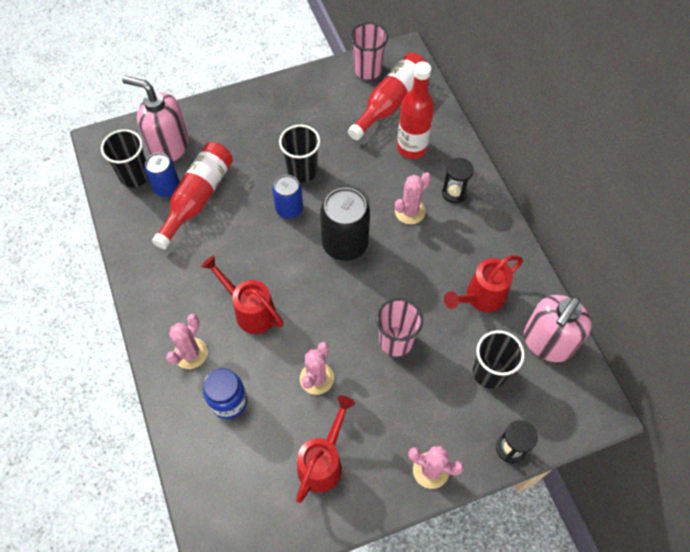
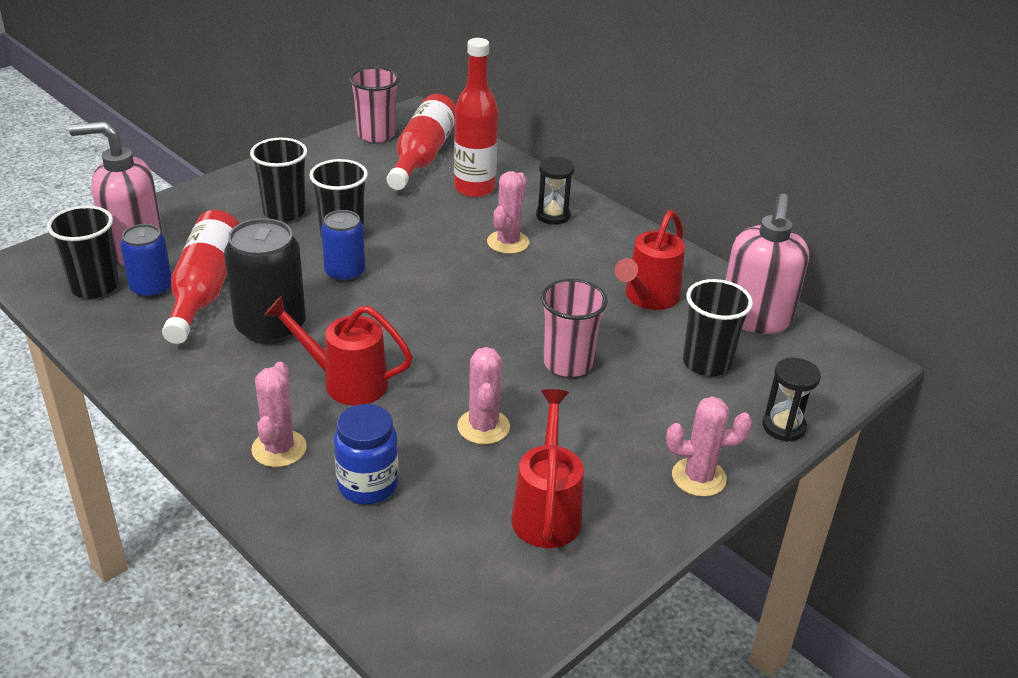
camera: 25 degrees left, 25 degrees down
black can [320,188,370,261] -> black can moved to [224,218,306,344]
none -> black cup [250,138,307,222]

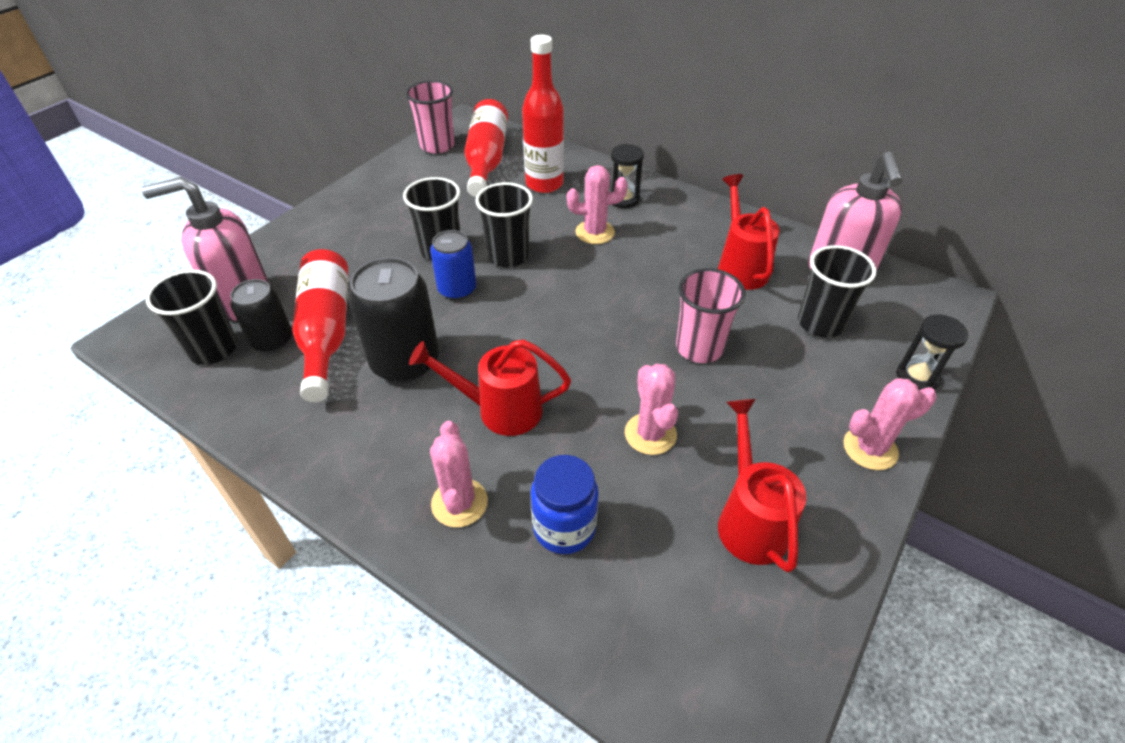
camera: 10 degrees left, 10 degrees up
blue can [120,224,172,298] -> black can [230,279,292,353]
black cup [250,138,307,222] -> black cup moved to [475,182,533,267]
pink cactus [487,171,529,254] -> pink cactus turned 75 degrees clockwise [567,165,628,244]
red watering can [615,210,685,310] -> red watering can turned 150 degrees clockwise [718,174,780,290]

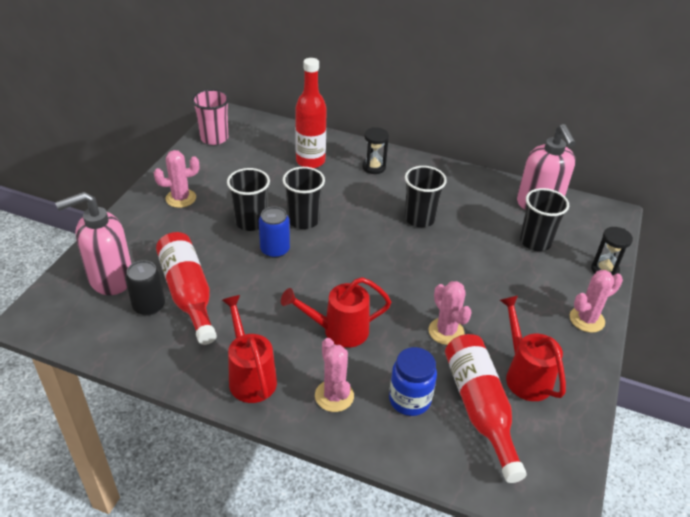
camera: 15 degrees left, 5 degrees down
black cup [146,270,237,365] -> black cup moved to [405,166,447,227]
black can [348,257,439,383] -> none
red bottle [464,99,508,197] -> red bottle moved to [445,334,527,483]
pink cactus [567,165,628,244] -> pink cactus moved to [154,150,199,208]
pink cup [676,268,746,363] -> none
red watering can [718,174,780,290] -> red watering can moved to [222,295,277,403]

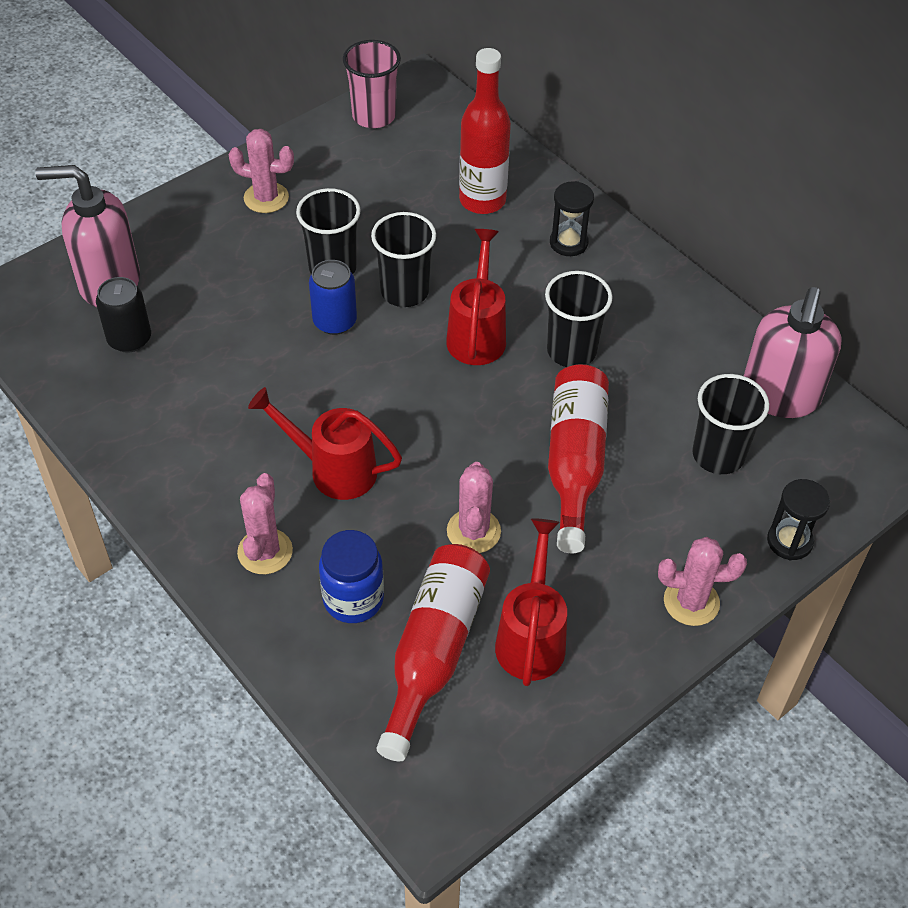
camera: 30 degrees right, 10 degrees up
red bottle [156,232,217,345] -> red bottle moved to [548,364,609,553]
red watering can [222,295,277,403] -> red watering can moved to [446,229,506,365]

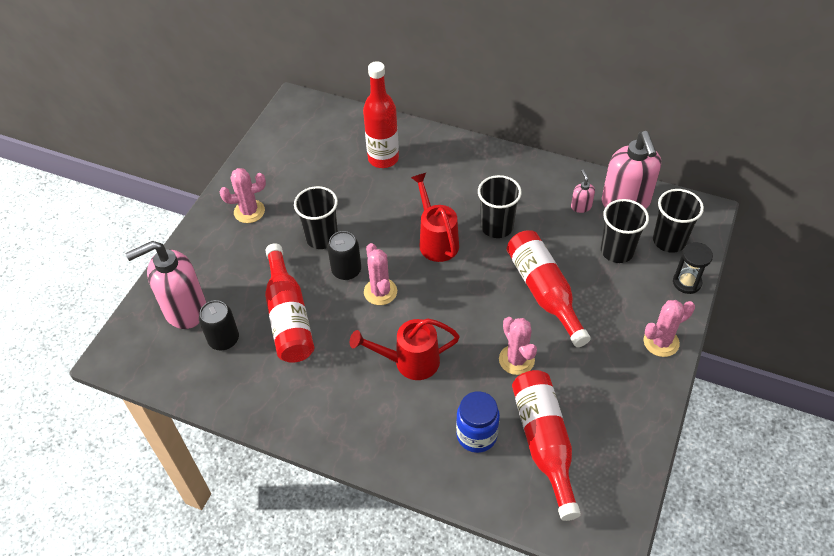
camera: 25 degrees left, 0 degrees up
pink cactus [237,473,293,574] -> pink cactus moved to [364,243,397,305]
blue can [309,260,357,335] -> black can [327,231,361,280]
pink cup [343,40,401,128] -> none
black cup [371,212,436,307] -> black cup moved to [653,189,704,253]
red watering can [495,518,567,686] -> none
black hourglass [550,181,594,256] -> none
none -> red bottle [265,243,314,363]
none -> pink soap dispenser [571,170,595,213]

